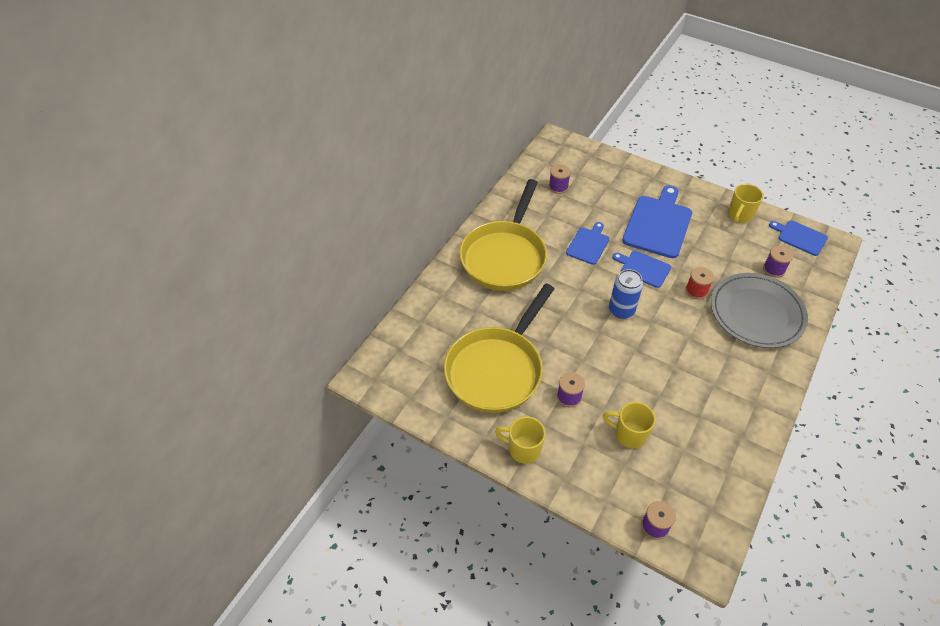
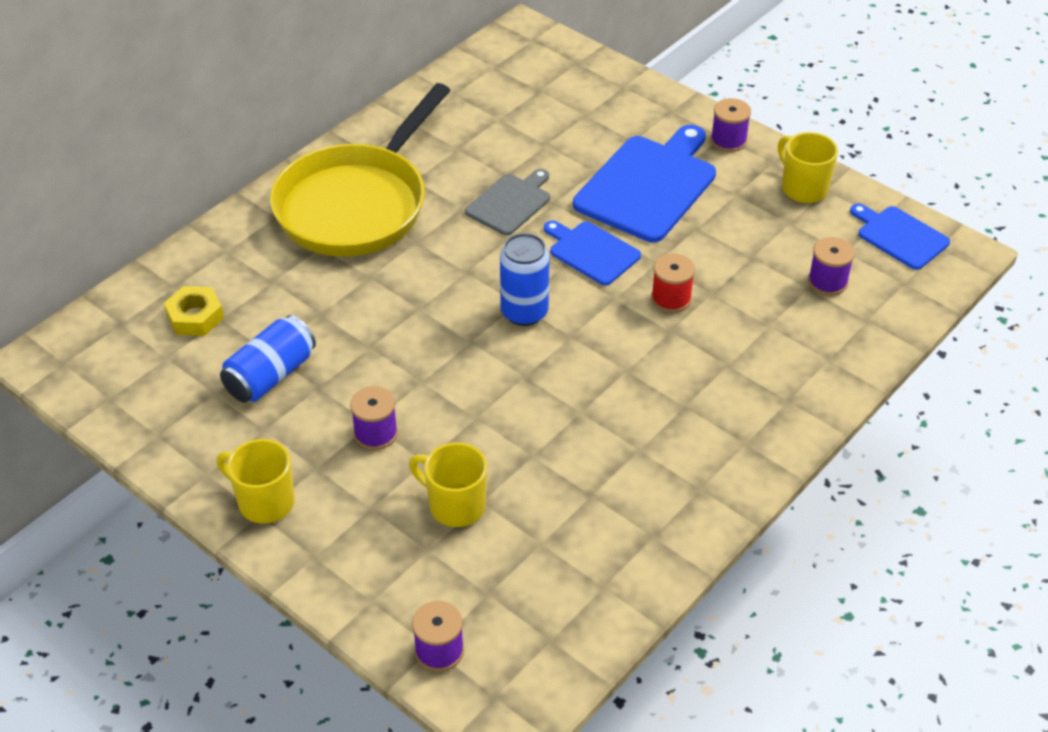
camera: 10 degrees right, 5 degrees down
yellow pan [444,284,555,413] -> blue can [220,315,316,402]
purple spool [549,164,571,194] -> purple spool moved to [711,98,751,152]
blue cutting board [566,222,609,265] -> grey cutting board [465,169,550,235]
grey plate [711,273,808,348] -> none
yellow mug [728,184,763,223] -> yellow mug turned 105 degrees clockwise [778,132,838,203]
none -> yellow nut [164,286,224,336]

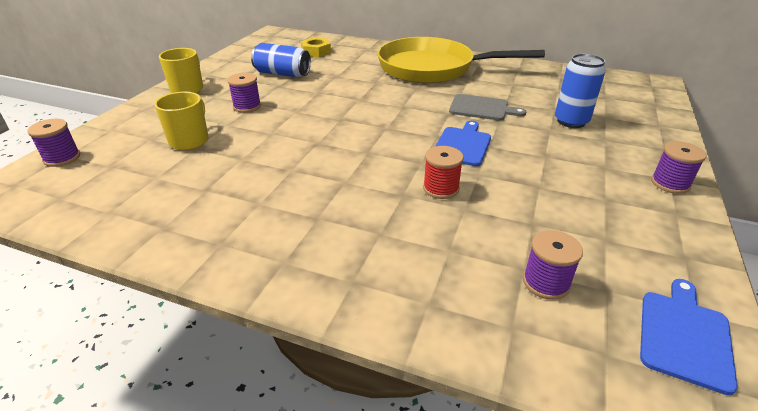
camera: 70 degrees right, 10 degrees down
blue can [500,233,549,326] -> blue can moved to [555,54,606,128]
blue cutting board [573,125,716,242] -> none
yellow mug [778,132,838,203] -> none

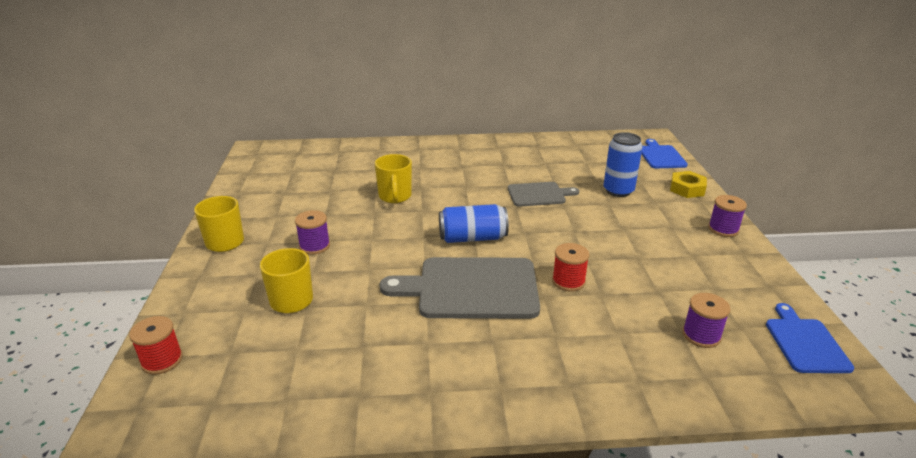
camera: 25 degrees left, 5 degrees down
purple spool [27,119,80,167] -> red spool [129,316,183,375]
blue can [251,43,311,78] -> blue can moved to [439,204,509,243]
yellow nut [301,37,331,57] -> yellow nut moved to [670,171,707,198]
yellow pan [377,37,545,83] -> none
blue cutting board [436,121,491,166] -> blue cutting board moved to [641,139,688,169]
none -> yellow mug [375,154,412,203]
none -> grey cutting board [380,257,540,319]

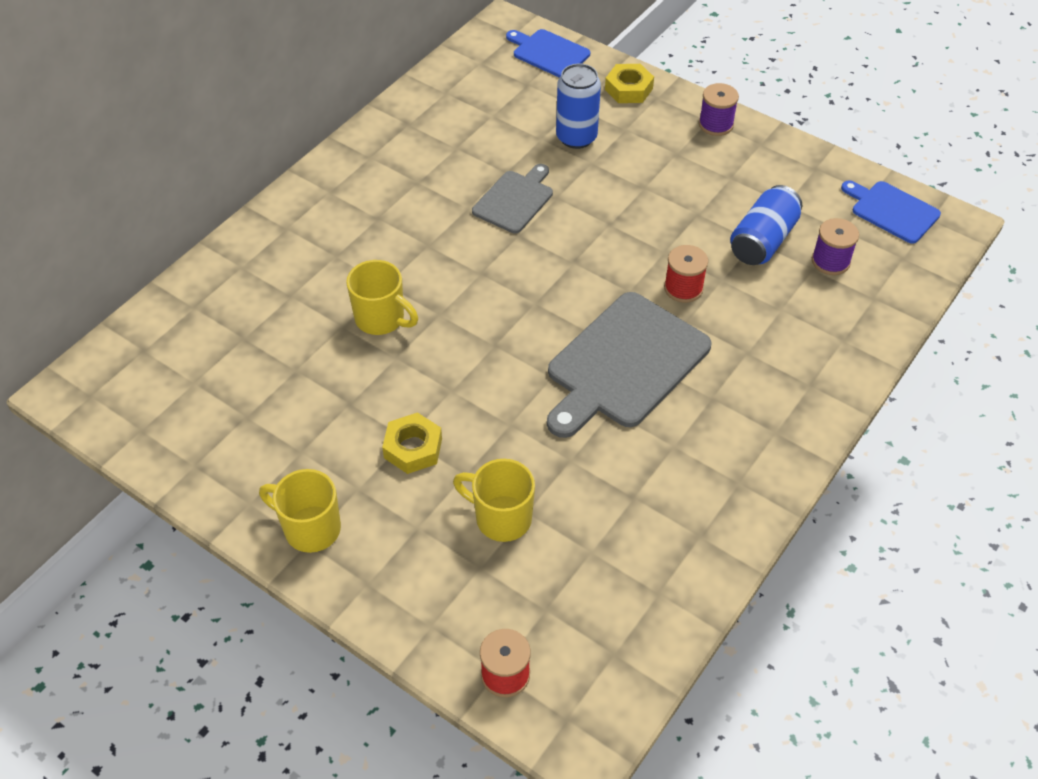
camera: 50 degrees left, 20 degrees up
purple spool [295,210,330,255] -> yellow nut [382,412,442,474]
blue can [439,204,509,243] -> blue can moved to [730,185,802,265]

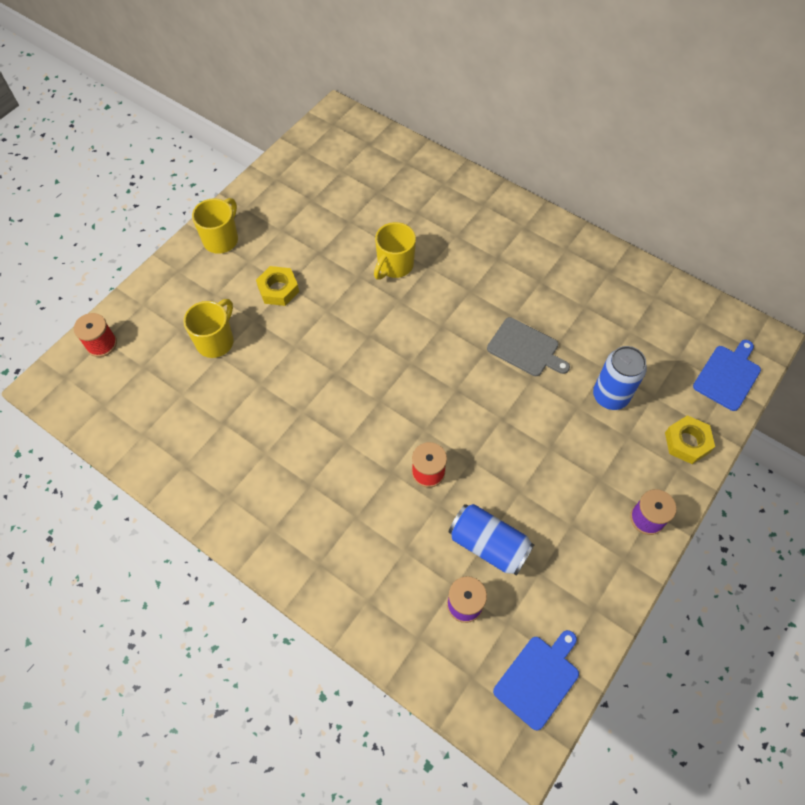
camera: 90 degrees right, 10 degrees up
grey cutting board [547,292,711,438] -> none

